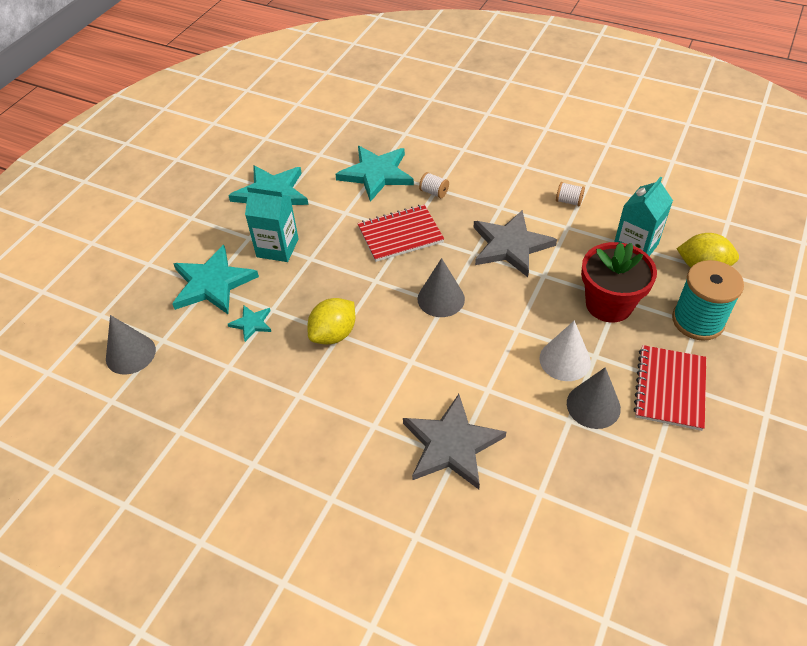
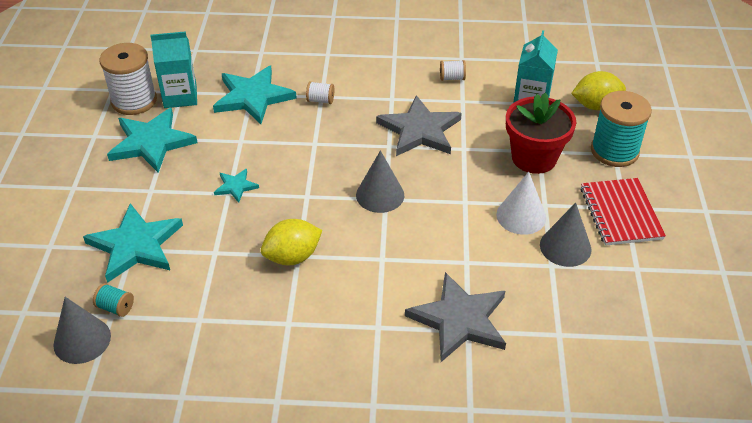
camera: 25 degrees left, 5 degrees down
turquoise star [228,305,271,342] -> turquoise star moved to [214,169,259,203]
turquoise carton [245,186,299,262] -> turquoise carton moved to [150,31,197,108]
yellow lemon [307,298,355,344] -> yellow lemon turned 45 degrees clockwise [261,219,322,265]
red notebook [358,205,444,262] -> none
none -> turquoise spool [93,283,134,317]
none -> white spool [100,43,157,115]

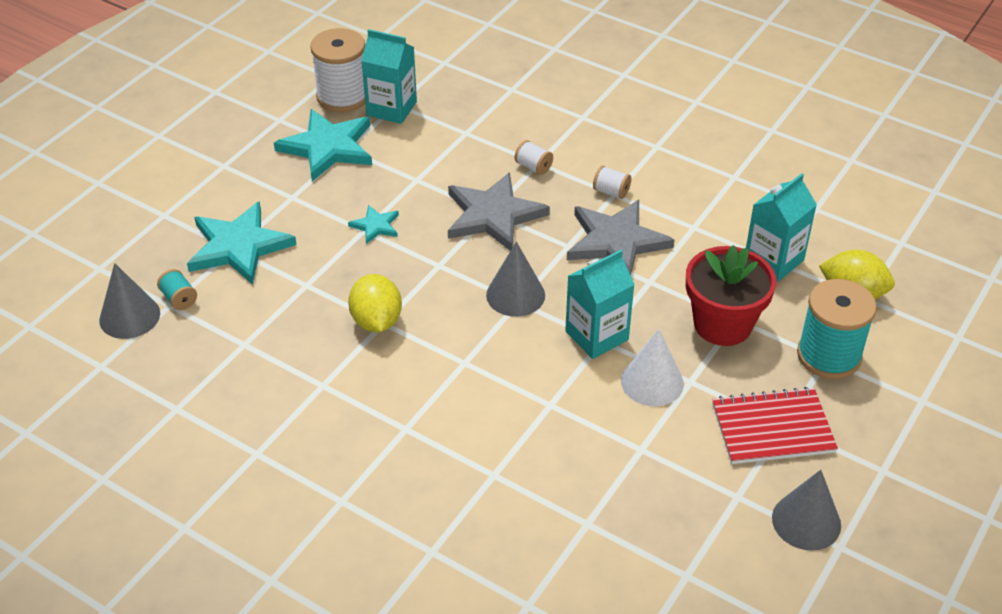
camera: 30 degrees right, 0 degrees up
turquoise star [213,66,297,124] -> none
yellow lemon [261,219,322,265] -> yellow lemon turned 75 degrees clockwise [348,274,402,332]
grey star [405,272,506,362] -> grey star moved to [448,172,550,251]
white spool [440,60,466,81] -> white spool moved to [593,165,631,199]
grey cone [540,202,592,267] -> grey cone moved to [772,470,841,551]
red notebook [581,178,666,246] -> red notebook turned 60 degrees clockwise [712,387,838,464]
none -> turquoise carton [565,250,635,359]

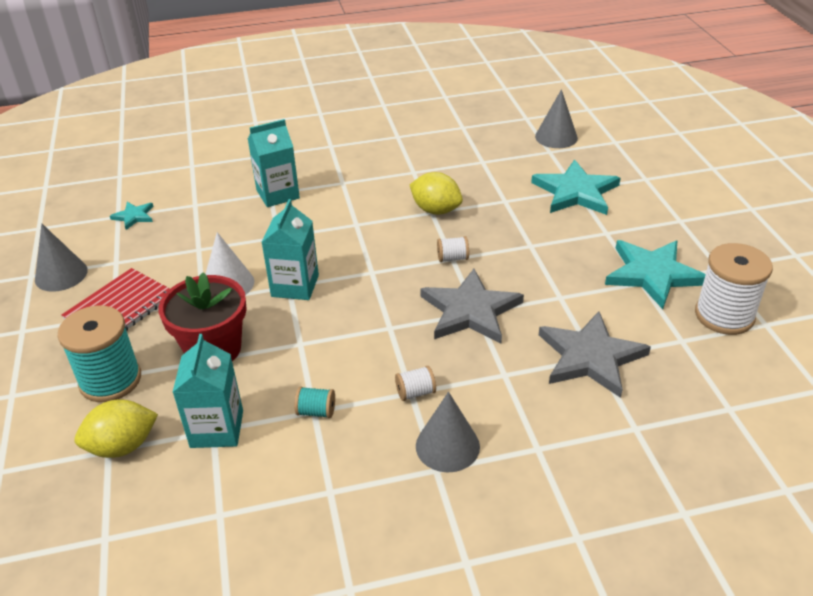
camera: 135 degrees right, 5 degrees down
turquoise spool [157,269,197,310] -> turquoise spool moved to [294,387,335,418]
turquoise star [348,205,399,244] -> turquoise star moved to [110,202,154,230]
turquoise carton [361,29,417,124] -> turquoise carton moved to [248,119,300,207]
grey cone [486,241,545,317] -> grey cone moved to [416,392,480,472]
white spool [515,140,553,175] -> white spool moved to [437,236,469,262]
grey star [567,200,675,275] -> grey star moved to [539,311,651,398]

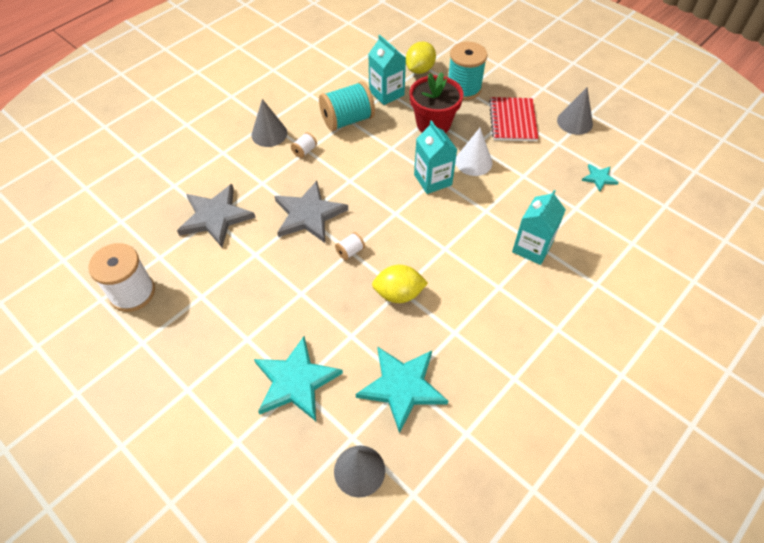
camera: 145 degrees right, 15 degrees up
turquoise spool [294,387,335,418] -> turquoise spool [319,81,375,131], size x2.24
turquoise star [605,240,706,309] -> turquoise star moved to [356,347,448,434]

